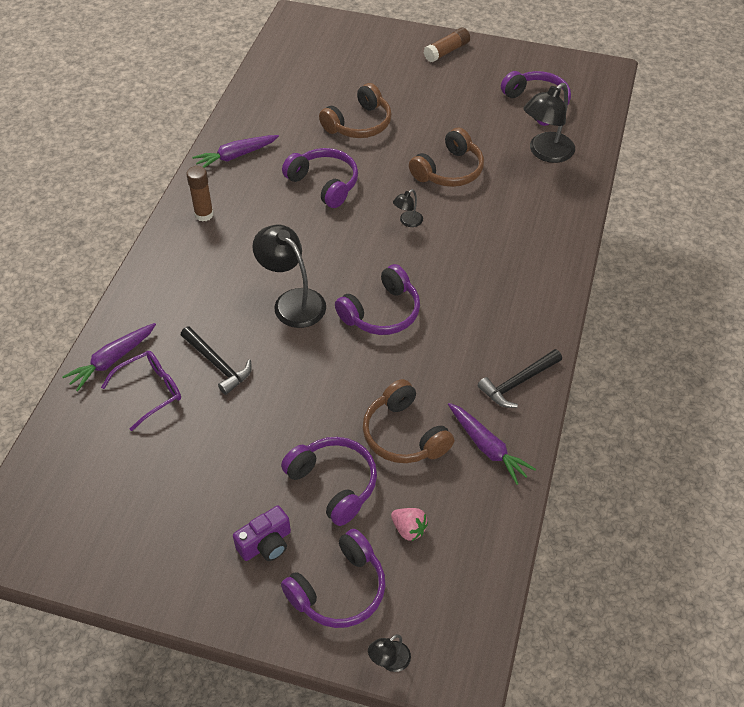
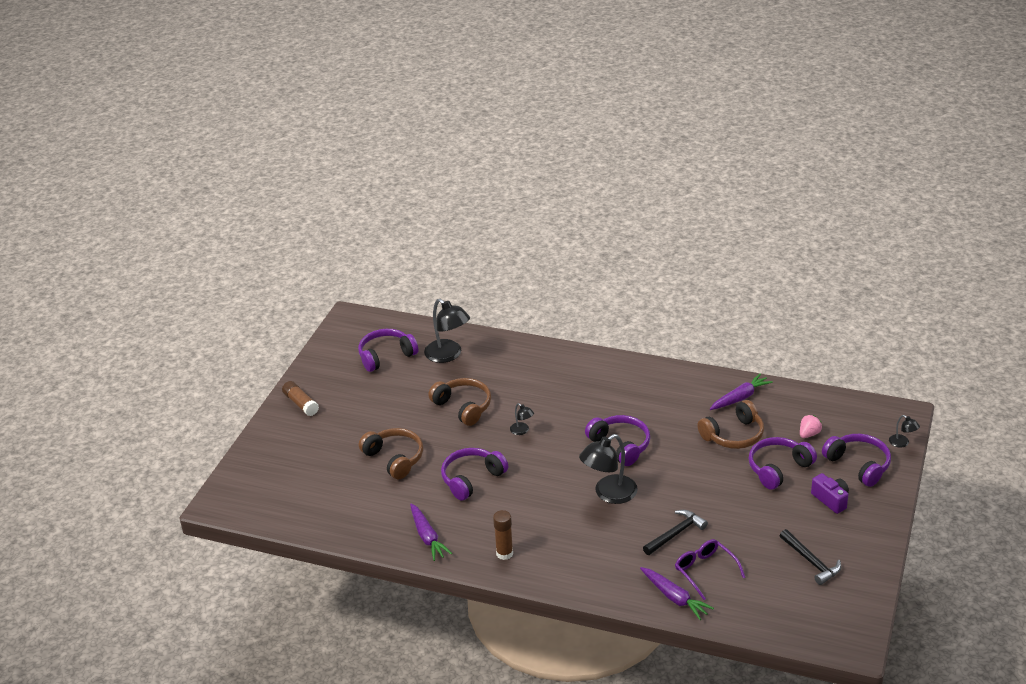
camera: 85 degrees left, 15 degrees down
black hammer [478,349,562,408] -> black hammer moved to [780,529,841,585]

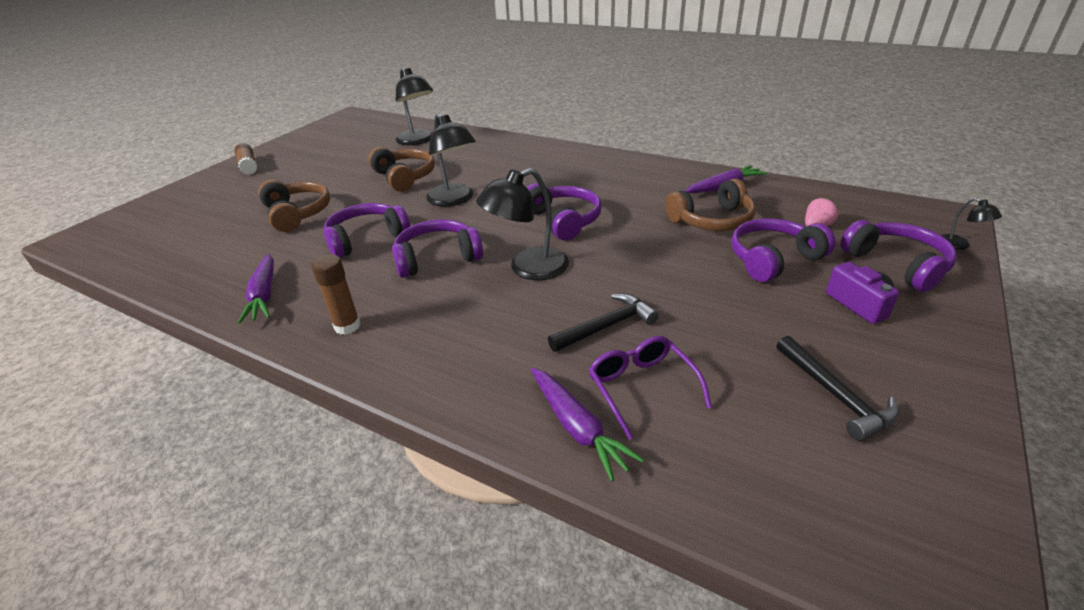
camera: 10 degrees right, 0 degrees up
purple headphones [358,329,418,372] -> purple headphones moved to [392,219,483,278]
black lamp [510,403,534,435] -> black lamp [426,113,476,207], size x2.08

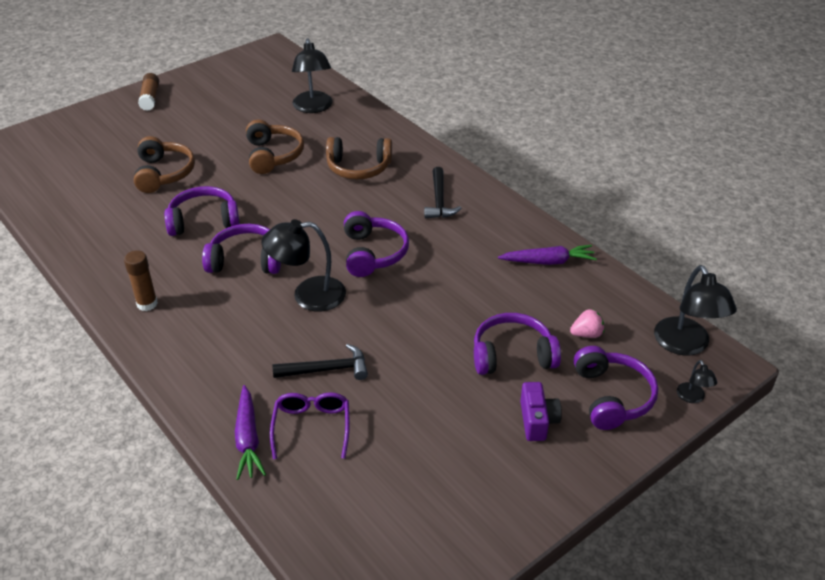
camera: 20 degrees right, 5 degrees up
purple carrot [238,254,274,324] -> none
black lamp [426,113,476,207] -> black lamp moved to [654,265,737,356]
brown headphones [665,179,755,231] -> brown headphones moved to [326,137,392,180]
black hammer [776,336,899,441] -> black hammer moved to [424,167,461,218]

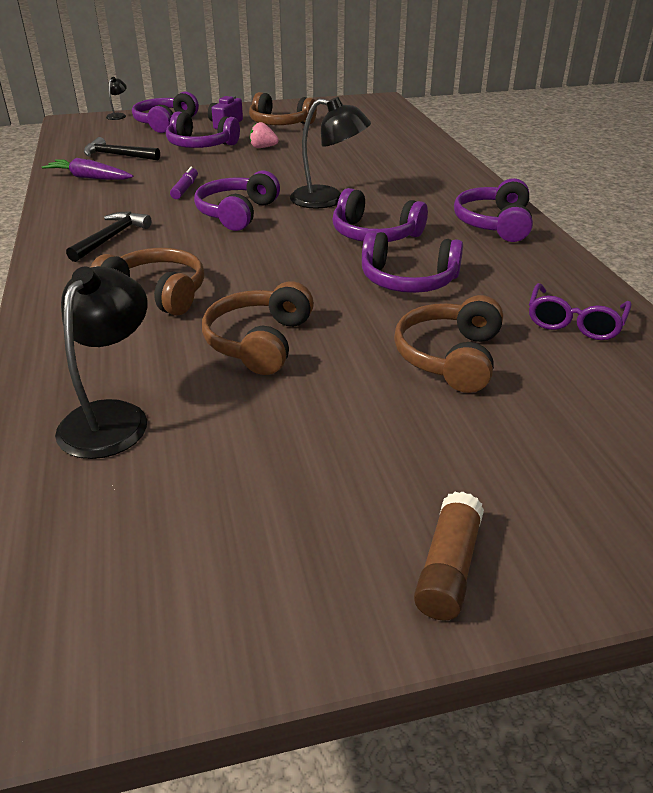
camera: 155 degrees left, 5 degrees down
brown glue stick [124,250,158,311] -> purple headphones [454,178,533,242]
purple carrot [235,385,266,480] -> none
purple glasses [270,392,350,459] -> purple glasses moved to [529,283,632,340]
black hammer [272,344,368,380] -> black hammer moved to [84,137,160,160]
pink strawberry [570,309,604,338] -> pink strawberry moved to [250,122,279,148]
black lamp [654,265,737,356] -> none
none -> purple marker [170,167,198,199]
none -> brown headphones [249,92,317,125]

